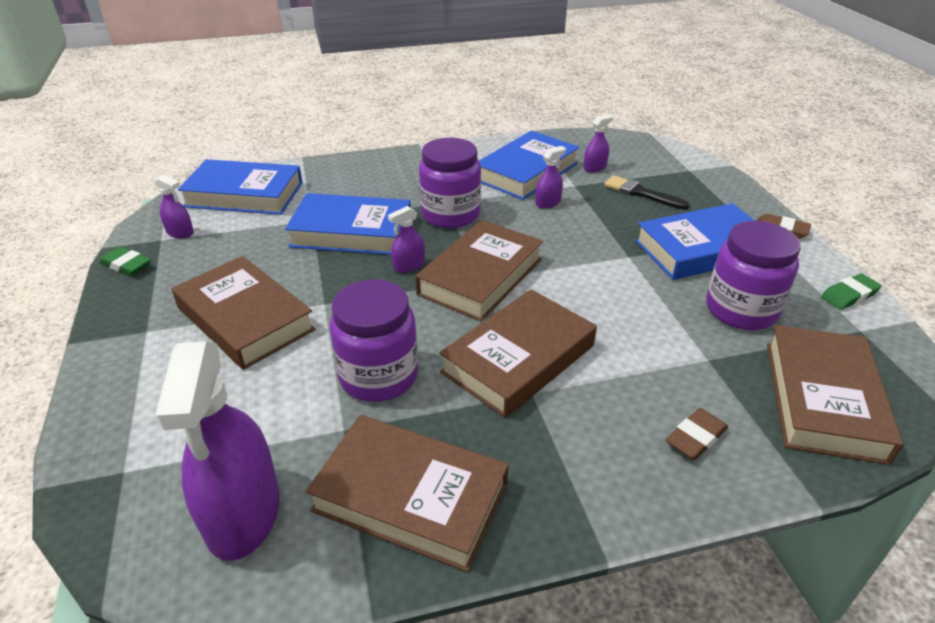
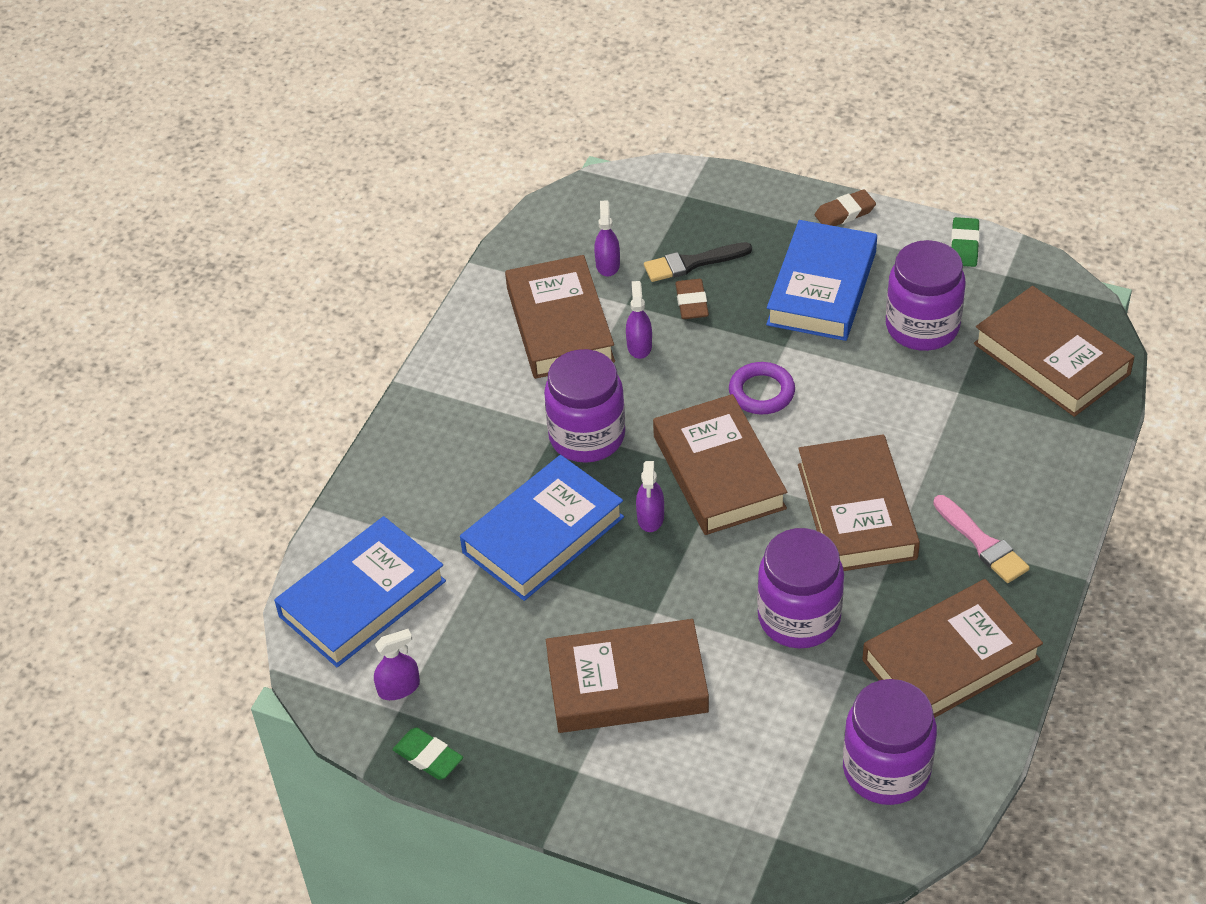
camera: 50 degrees left, 10 degrees up
green eraser [99,247,151,276] -> green eraser turned 60 degrees clockwise [393,728,463,780]
purple spray bottle [155,341,280,561] -> purple jar [843,679,937,805]
blue book [479,131,579,200] -> brown book [505,255,615,379]
brown eraser [666,408,728,460] -> brown eraser moved to [675,279,709,319]
none -> purple ring [729,362,795,414]
none -> pink brush [933,495,1030,583]

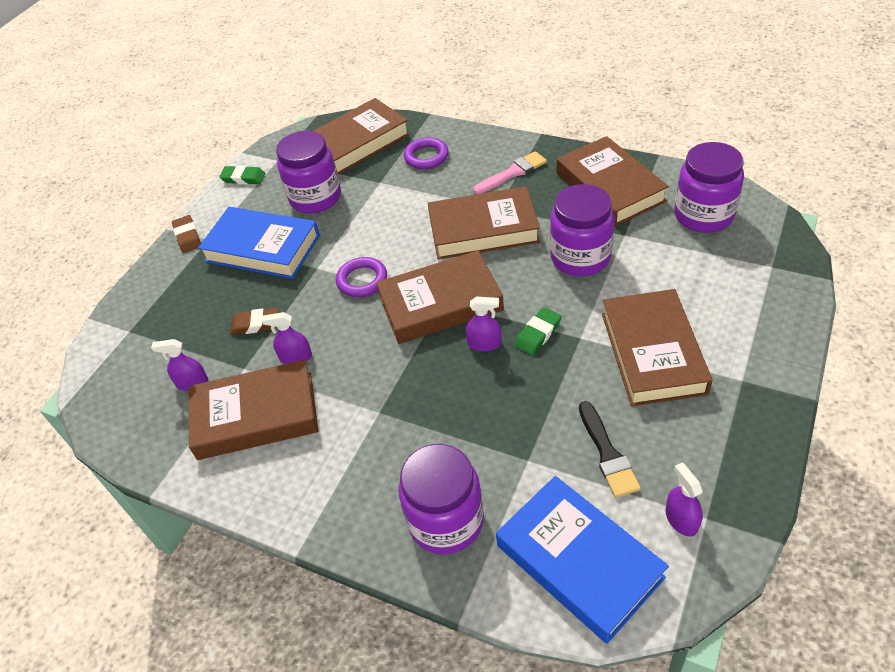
camera: 85 degrees left, 0 degrees up
green eraser [393,728,463,780] -> green eraser moved to [514,307,562,355]
blue book [460,455,624,601] -> none
purple jar [544,349,625,463] -> purple jar moved to [398,444,484,555]
black brush [644,242,752,282] -> black brush moved to [579,401,641,498]
none -> purple ring [404,137,449,169]

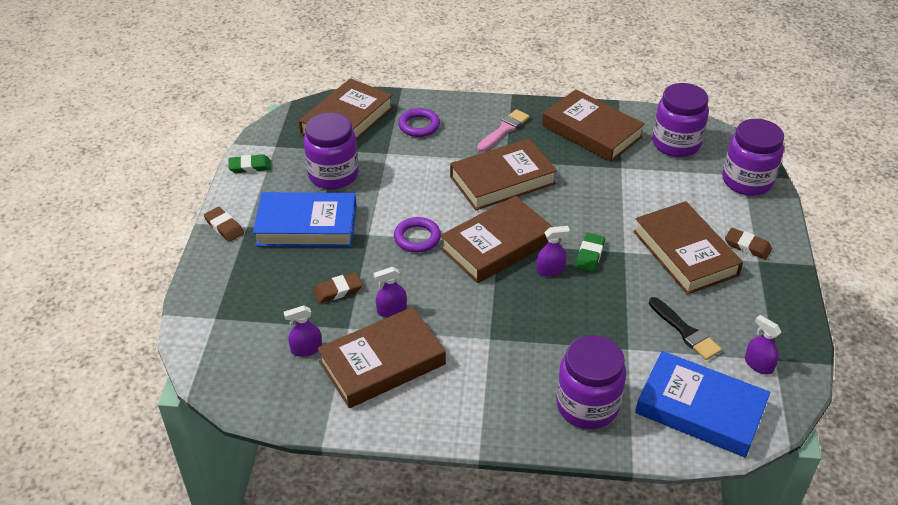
camera: 25 degrees left, 5 degrees down
purple jar [550,184,615,276] -> purple jar moved to [722,119,784,196]
none -> brown eraser [725,228,772,260]

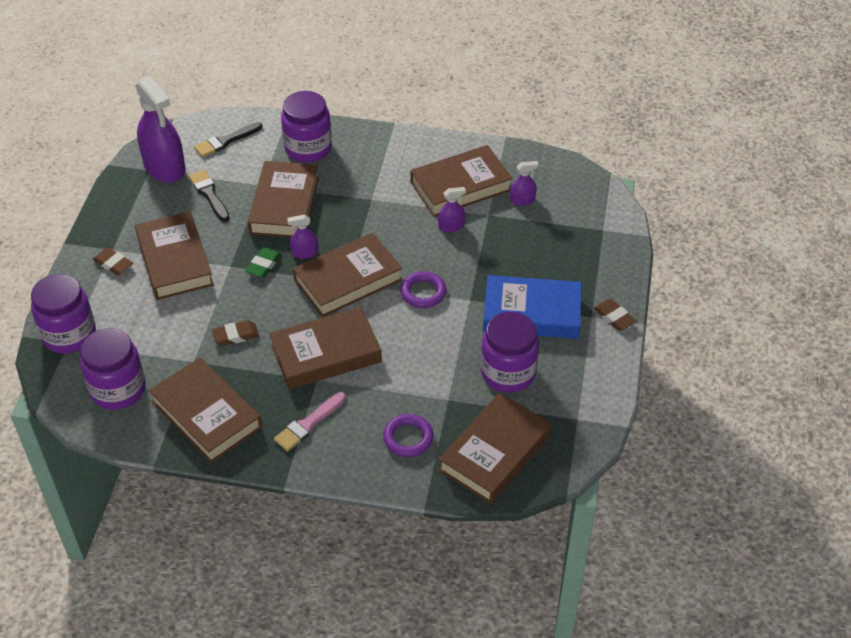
camera: 175 degrees left, 5 degrees up
green eraser [228,154,271,173] -> none
brown eraser [313,272,363,303] -> brown eraser moved to [212,320,259,346]
blue book [635,351,770,458] -> black brush [194,122,262,157]
purple spray bottle [745,315,781,375] -> purple spray bottle [135,76,186,183], size x2.23
none -> brown book [248,161,319,238]

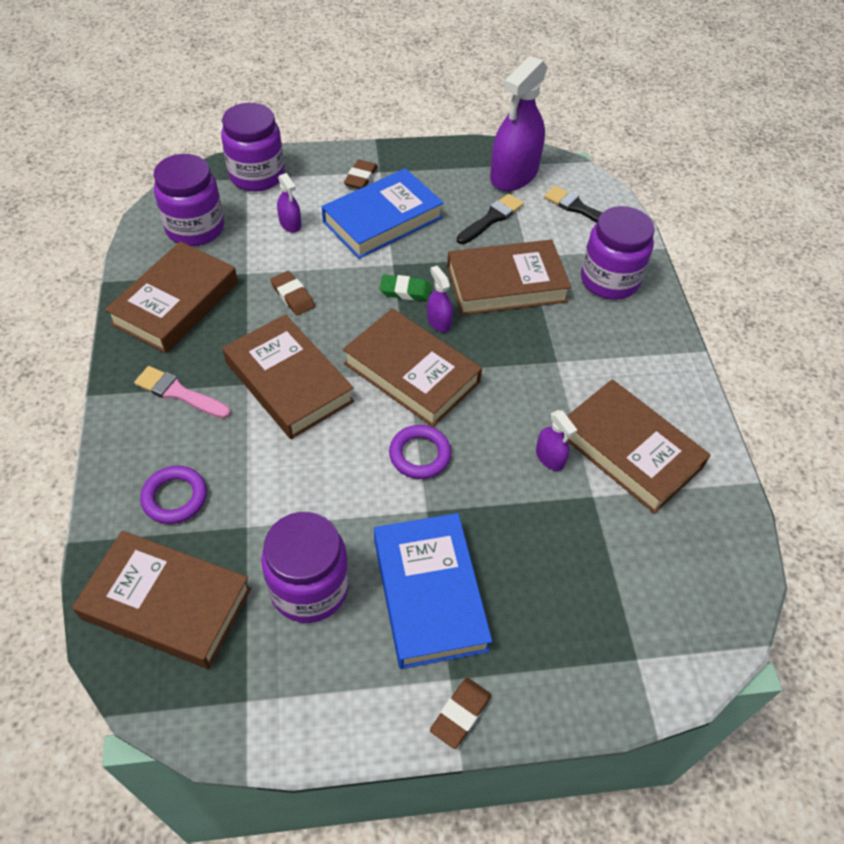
camera: 70 degrees right, 5 degrees up
brown book [135,211,214,300] -> blue book [322,168,444,259]
purple spray bottle [510,161,539,206] -> purple spray bottle moved to [277,173,301,233]

